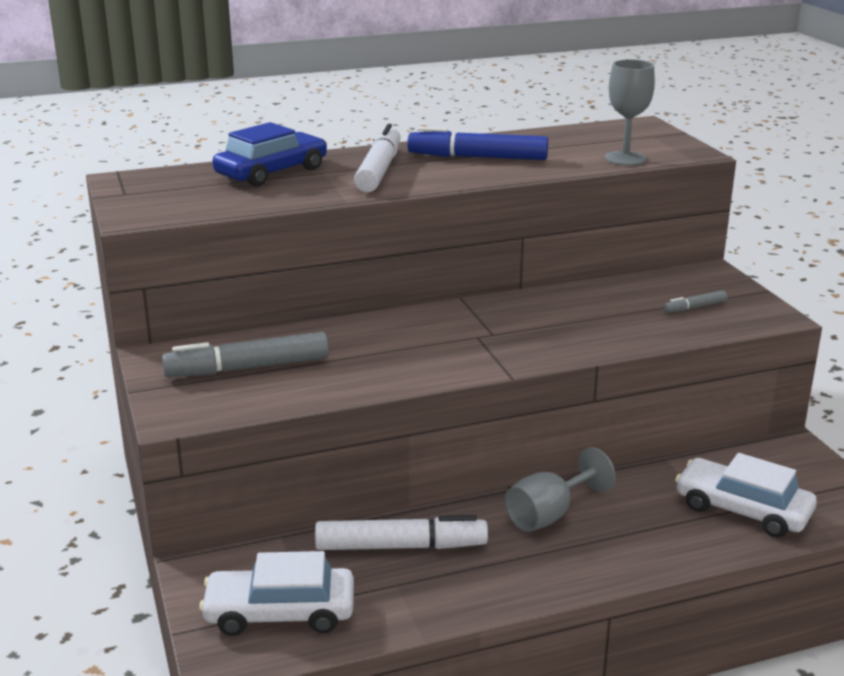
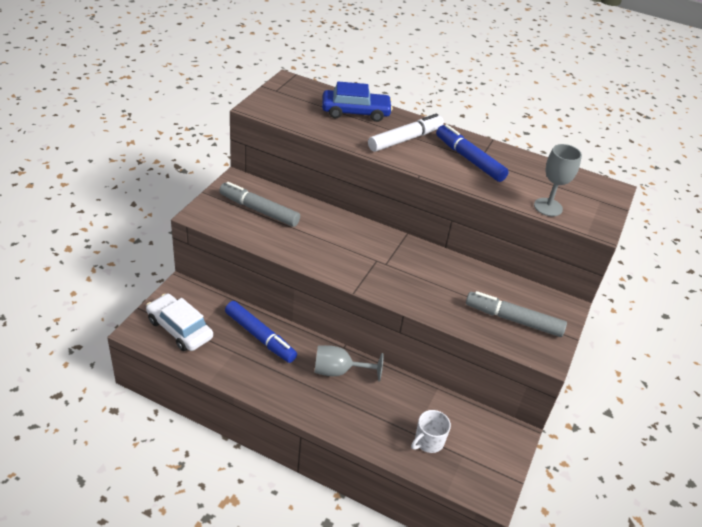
camera: 40 degrees right, 15 degrees up
white marker [315,515,488,550] -> blue marker [225,301,297,363]
grey marker [664,290,727,313] -> grey marker [466,291,567,337], size x2.09
white car [675,453,817,538] -> white mug [411,410,451,453]

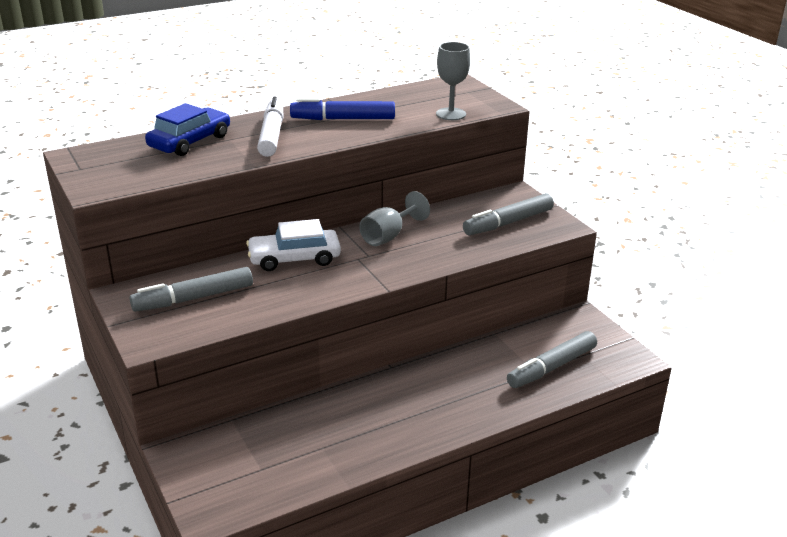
camera: 50 degrees left, 10 degrees down
white car [146,294,213,351] -> white car moved to [246,219,341,271]
blue marker [225,301,297,363] -> none
grey goblet [314,345,383,382] -> grey goblet moved to [359,191,430,246]
white mug [411,410,451,453] -> grey marker [507,331,597,388]

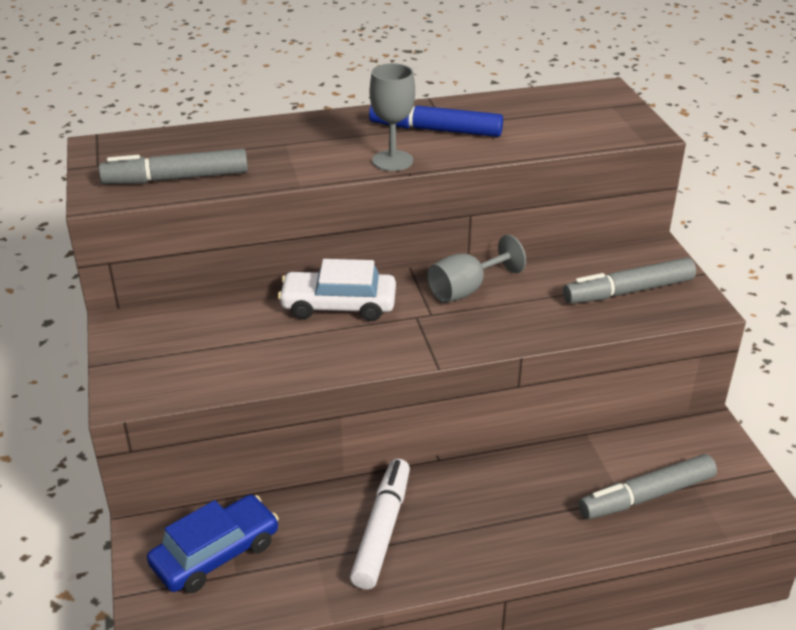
camera: 15 degrees right, 5 degrees up
grey marker [130,267,253,312] -> grey marker moved to [99,148,248,184]
blue car [145,103,230,156] -> blue car moved to [147,495,279,593]
white marker [257,97,283,157] -> white marker moved to [350,459,410,589]
grey goblet [436,42,470,120] -> grey goblet moved to [370,63,415,171]

